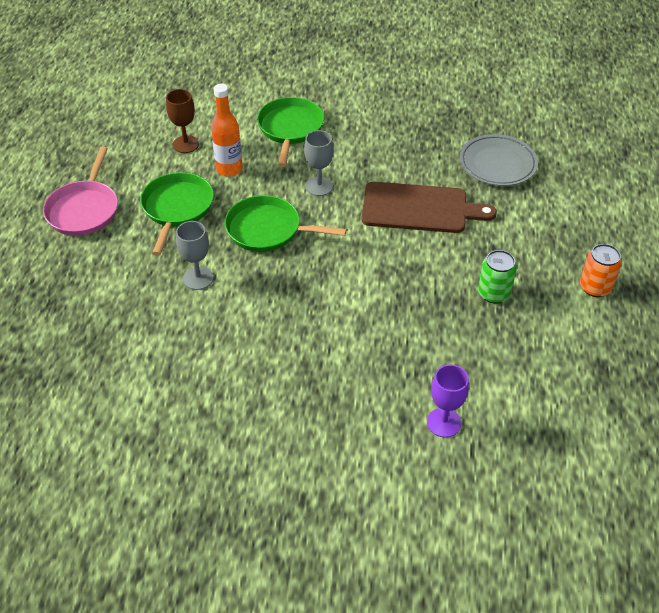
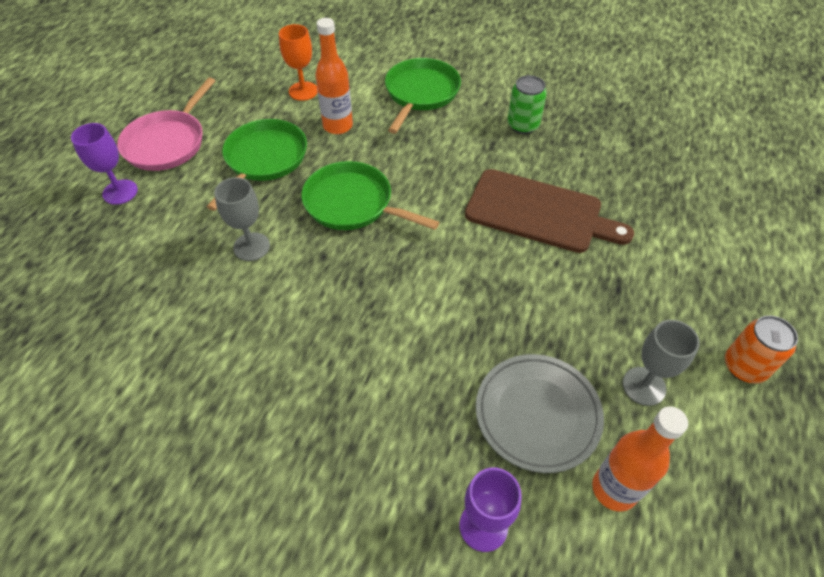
camera: 15 degrees right, 5 degrees up
brown goblet [166,89,199,153] -> orange goblet [279,24,318,101]
grey goblet [304,130,333,196] -> grey goblet moved to [623,320,700,406]
grey plate [459,134,538,186] -> grey plate moved to [476,354,604,473]
green can [478,250,517,303] -> green can moved to [507,75,547,134]
none -> purple goblet [71,123,138,205]
none -> orange bottle [592,406,688,512]

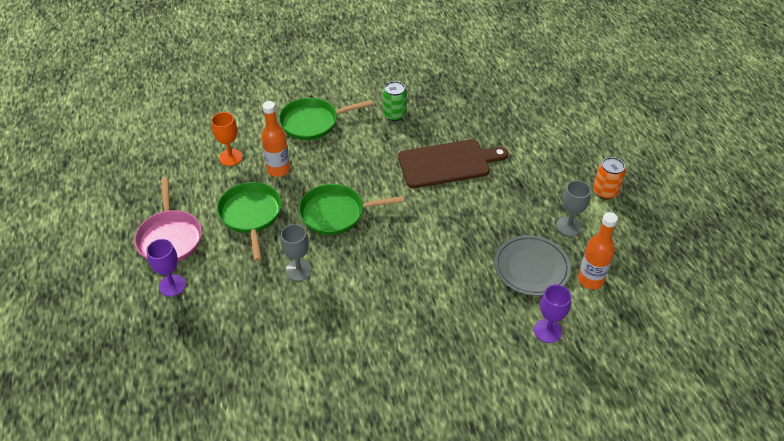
camera: 35 degrees left, 5 degrees down
green pan [385,58,461,134] -> green pan turned 90 degrees counterclockwise [279,98,373,140]

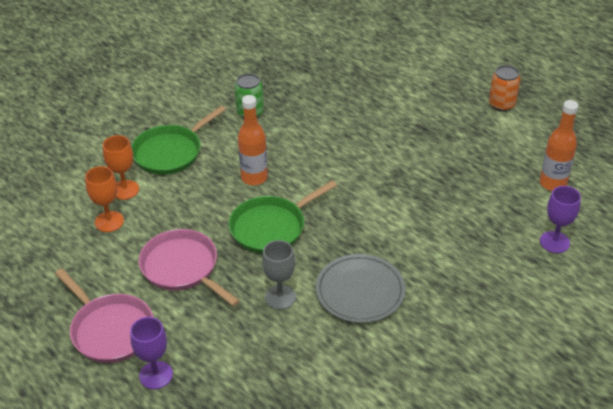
camera: 30 degrees left, 5 degrees down
green pan [217,182,282,261] -> pink pan [139,229,240,306]
orange bottle [262,101,290,177] -> orange bottle moved to [238,95,268,185]
brown cutting board [398,139,508,188] -> none
grey plate [494,235,571,296] -> grey plate moved to [316,254,405,323]
grey goblet [556,180,591,236] -> none
none -> orange goblet [103,135,139,200]

